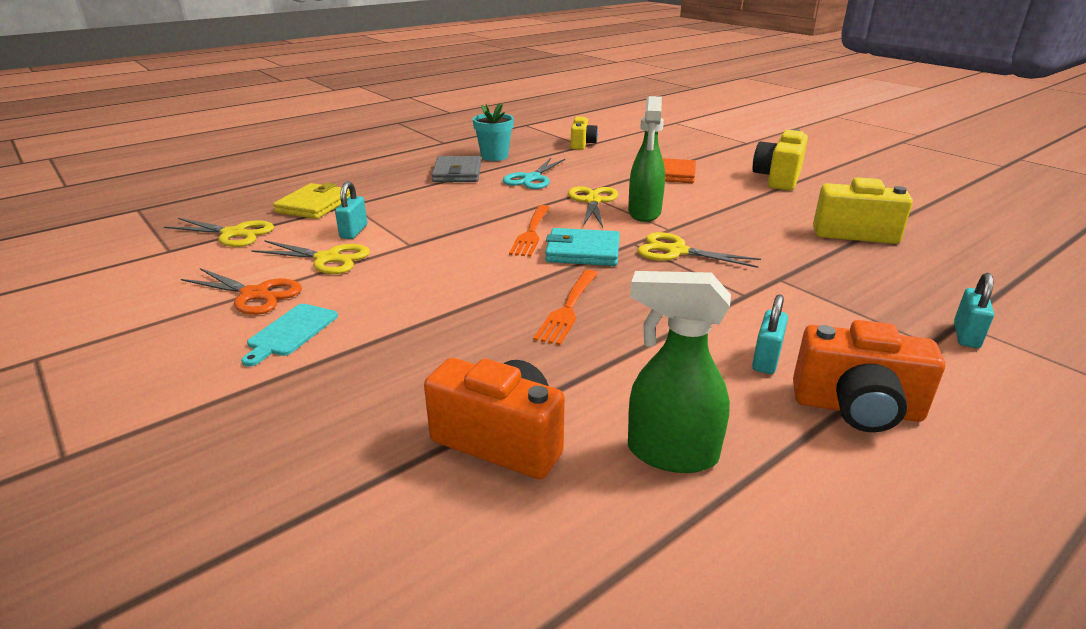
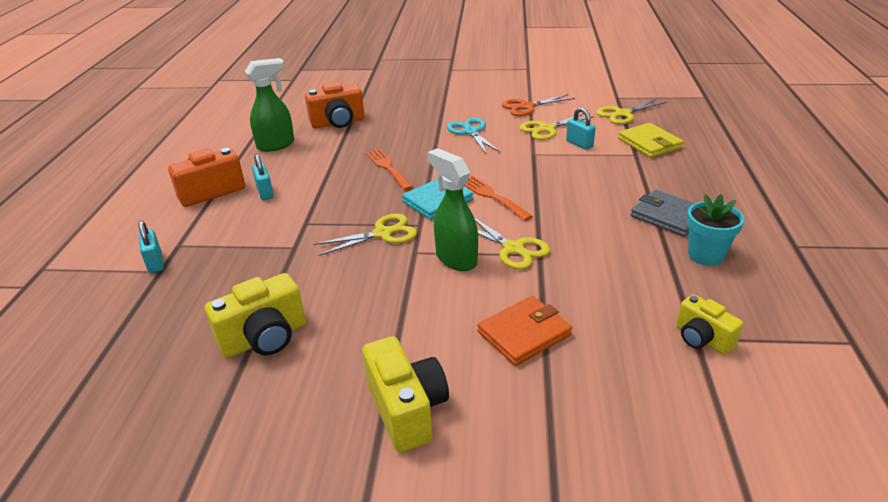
camera: 135 degrees right, 5 degrees up
turquoise cutting board [241,304,338,367] -> none
turquoise scissors [502,158,565,189] -> turquoise scissors moved to [447,118,500,155]

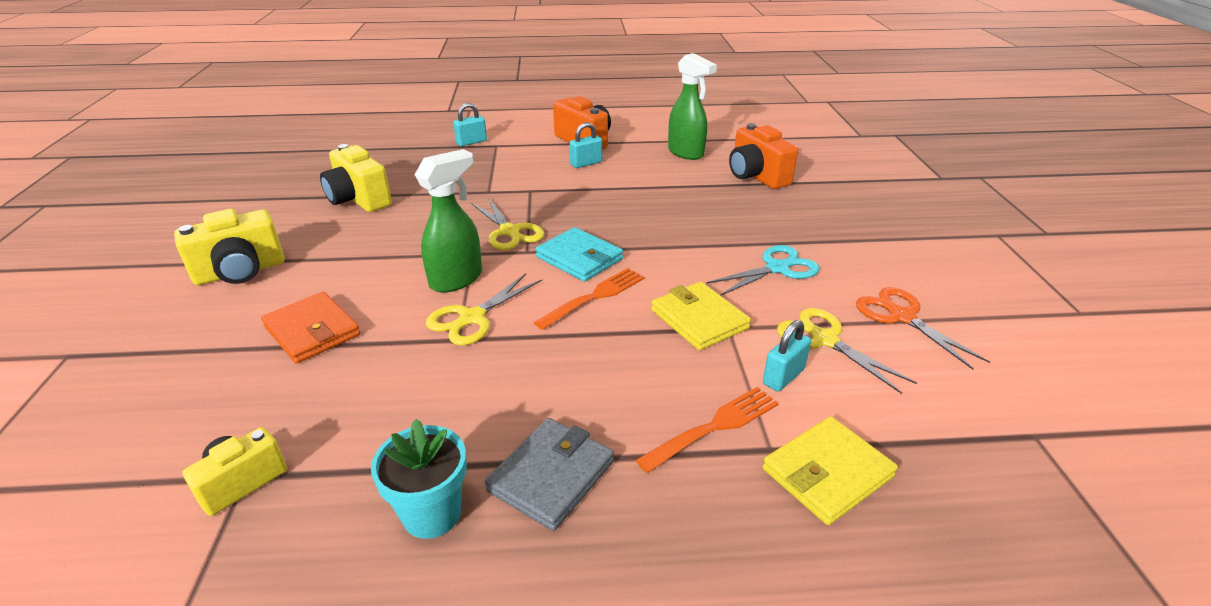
camera: 80 degrees right, 0 degrees up
orange fork [366,149,413,190] -> orange fork moved to [636,387,779,473]
yellow scissors [596,98,667,124] -> none
none -> yellow wallet [651,282,751,351]

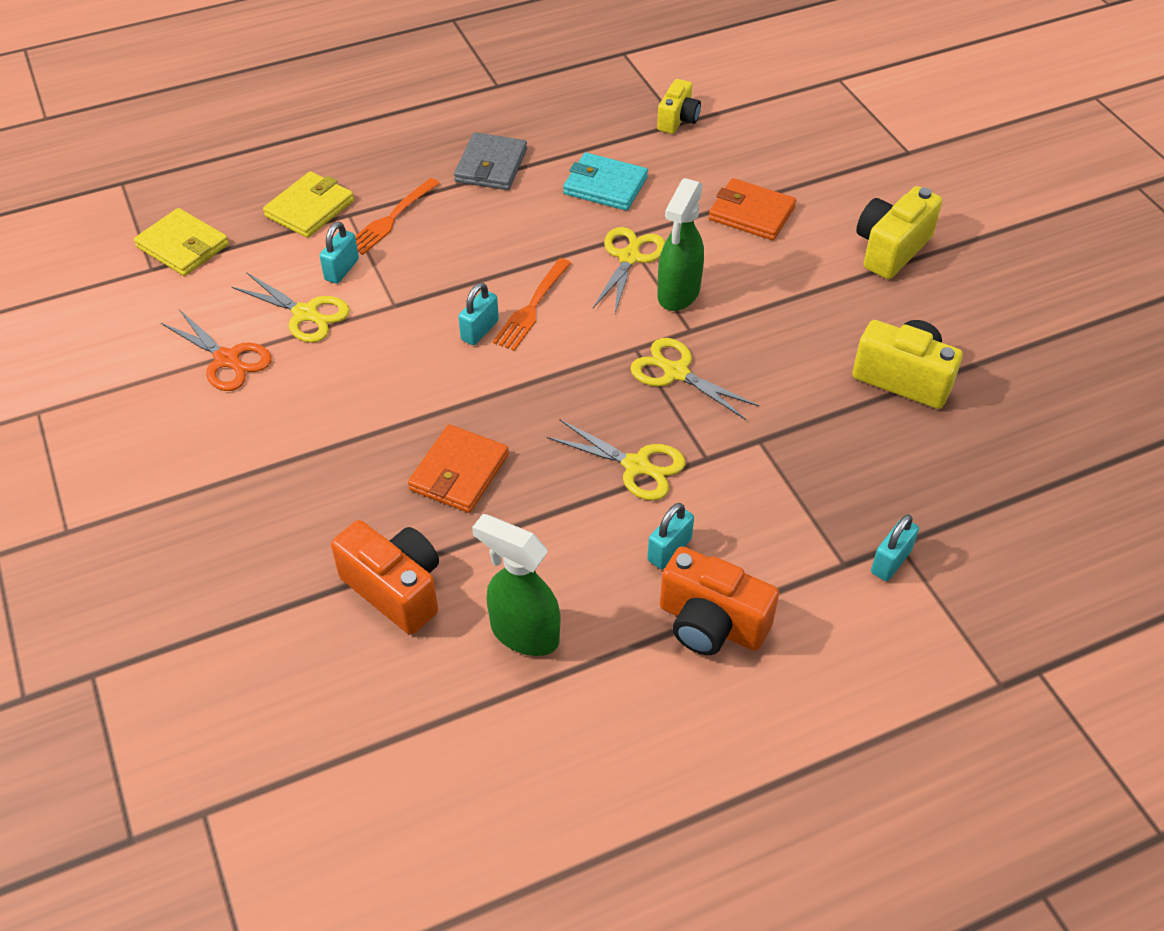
camera: 160 degrees right, 15 degrees up
turquoise flower pot [371,419,467,539] -> none
turquoise wallet [536,227,623,282] -> turquoise wallet moved to [563,153,648,211]
yellow wallet [651,282,751,351] -> yellow wallet moved to [134,208,229,276]
turquoise scissors [706,245,820,296] -> none
none -> orange wallet [408,424,509,513]
none -> turquoise padlock [458,283,499,345]
none -> yellow scissors [547,420,686,501]

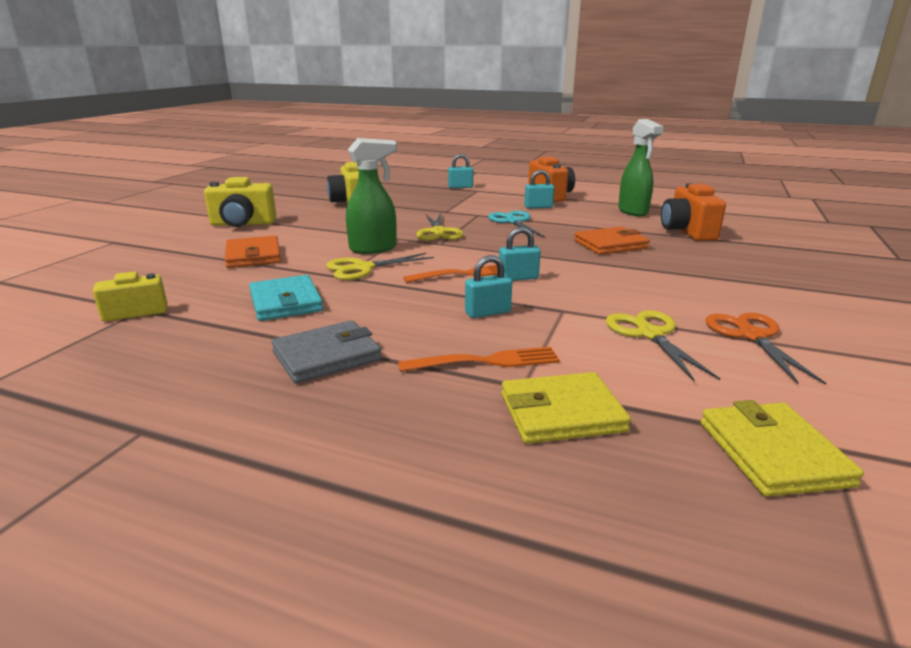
camera: 135 degrees left, 25 degrees down
turquoise padlock [320,222,359,284] -> turquoise padlock moved to [465,255,512,318]
yellow scissors [547,420,686,501] -> turquoise scissors [488,211,545,237]

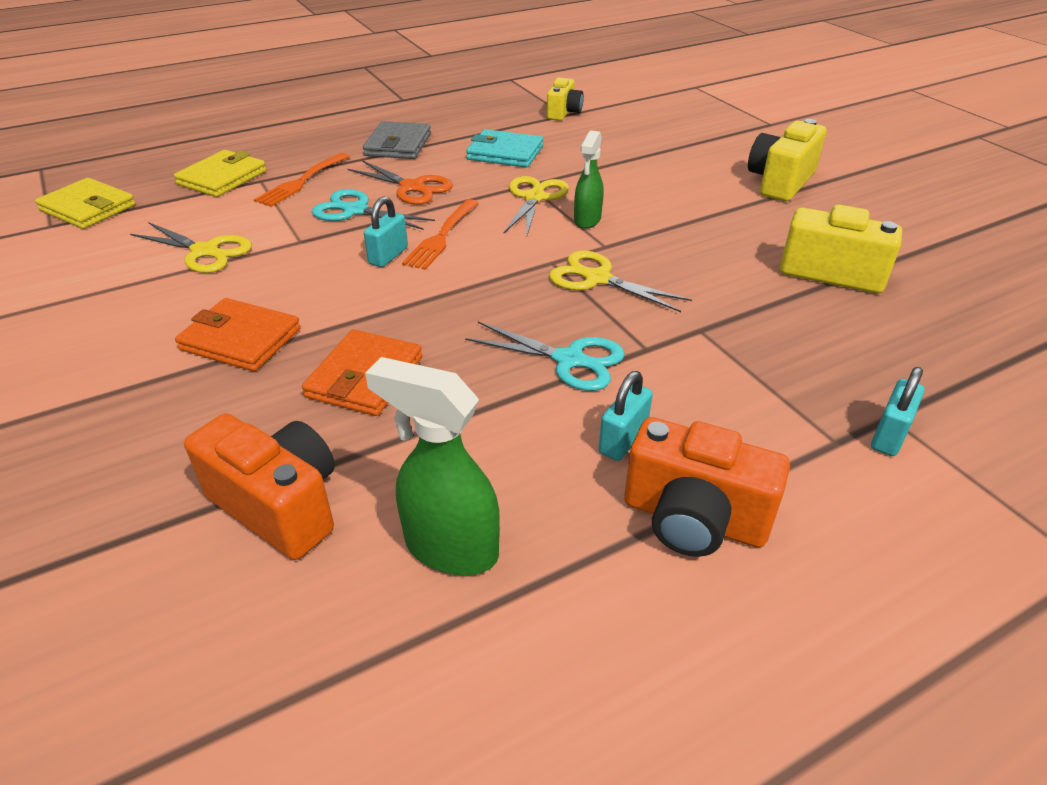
camera: 130 degrees right, 15 degrees up
orange wallet [225,236,281,268] -> orange wallet moved to [175,298,301,371]
green spray bottle [346,138,397,254] -> green spray bottle [574,130,603,229], size x0.66
turquoise padlock [465,255,512,318] -> turquoise scissors [312,189,435,230]
orange scissors [705,313,826,385] -> orange scissors moved to [348,160,453,205]

